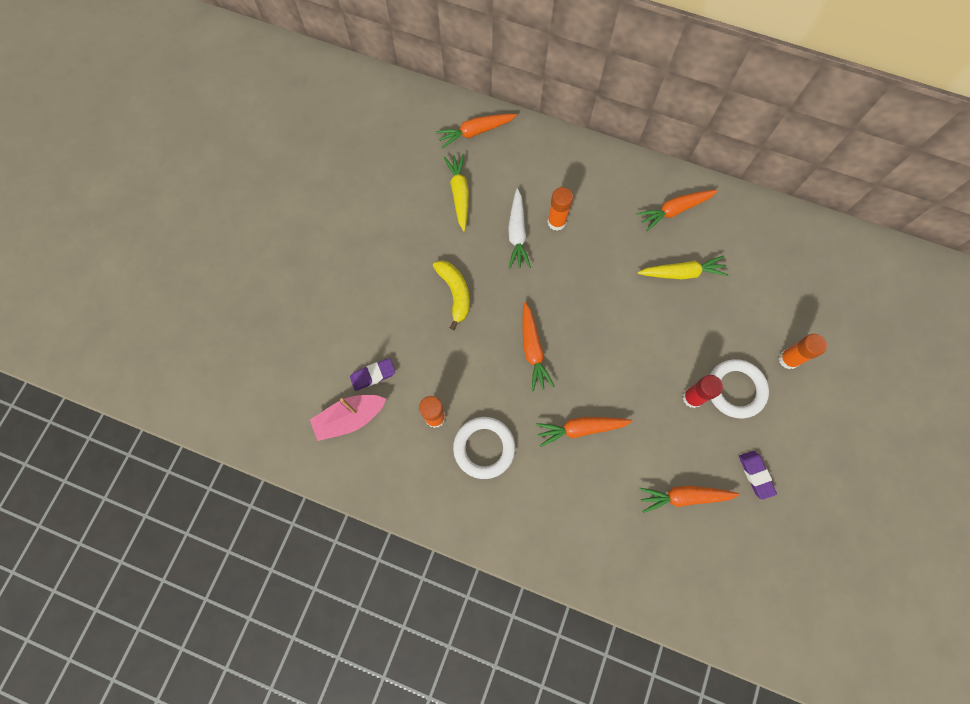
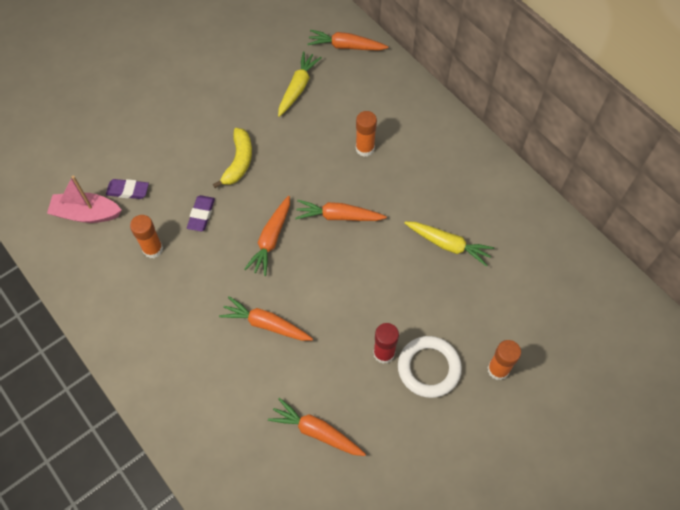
camera: 30 degrees right, 10 degrees down
white ring [453,417,515,479] -> none
white carrot [508,189,531,268] -> none
orange carrot [637,190,718,231] -> orange carrot moved to [295,200,387,221]
purple eraser [739,451,777,500] -> purple eraser moved to [187,195,215,231]

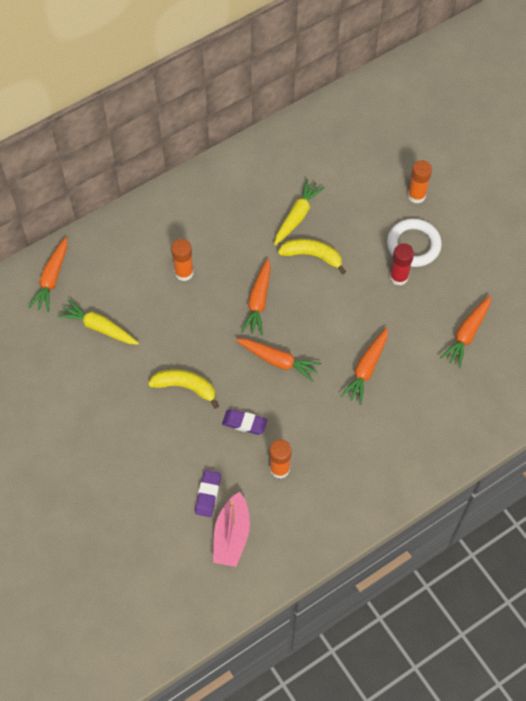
camera: 85 degrees left, 0 degrees up
none -> yellow banana [278,239,346,274]

